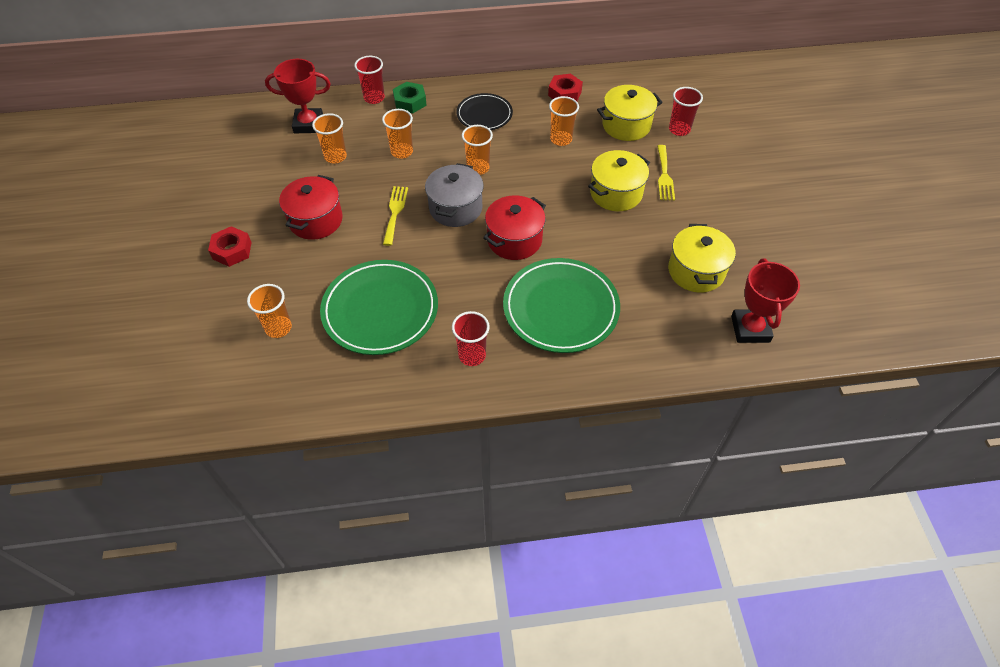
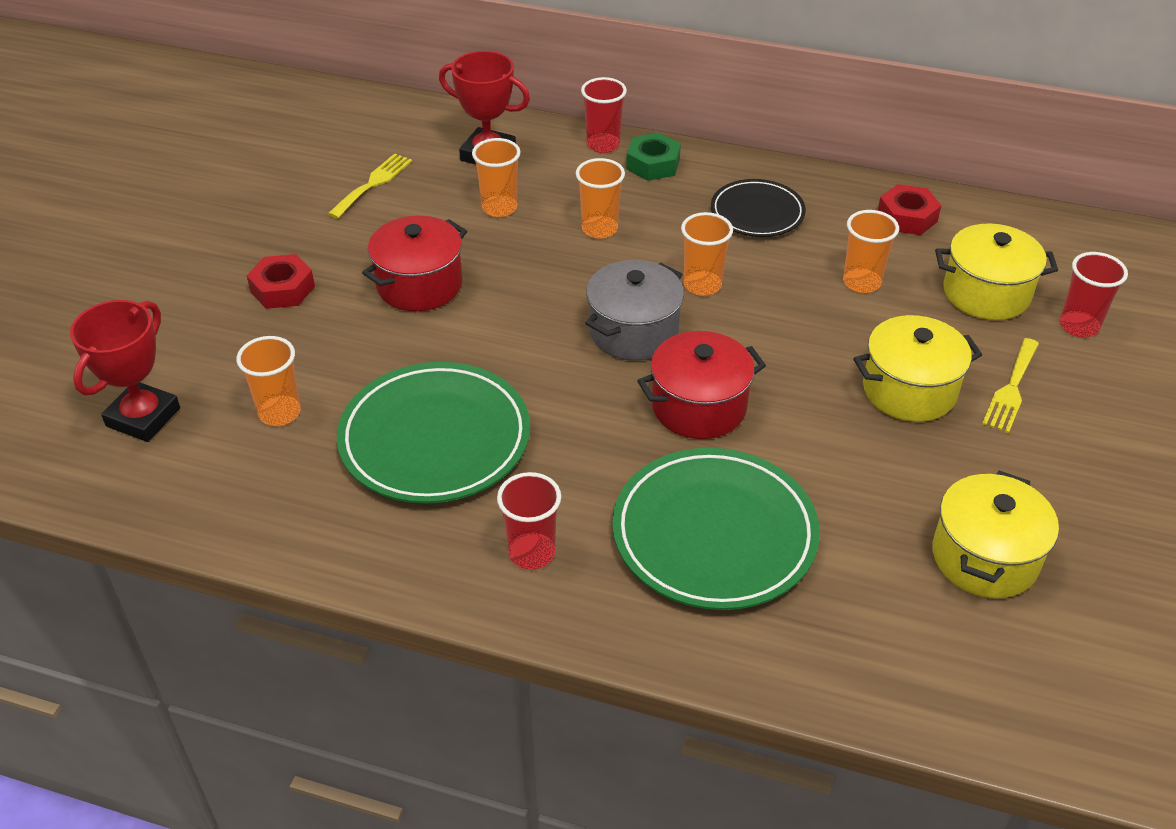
camera: 25 degrees right, 10 degrees down
yellow fork [383,186,408,246] -> yellow fork moved to [328,153,412,219]
red trophy [731,259,800,343] -> red trophy moved to [70,300,180,442]

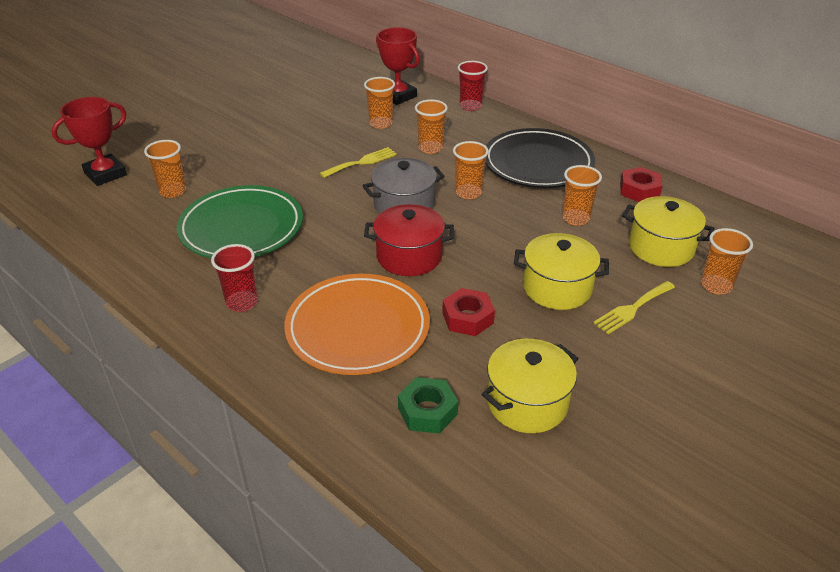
camera: 25 degrees right, 5 degrees down
red nut [247,254,315,309] -> red nut moved to [442,288,495,336]
yellow fork [328,153,412,219] -> yellow fork moved to [320,147,397,178]
red pot [362,216,467,311] -> none
green plate [612,448,820,610] -> orange plate [284,274,430,375]
green nut [626,133,681,181] -> green nut moved to [398,377,458,434]
black plate [711,179,806,237] -> black plate [485,128,595,188], size x1.69
red cup [1060,252,1128,337] -> orange cup [701,228,753,294]

